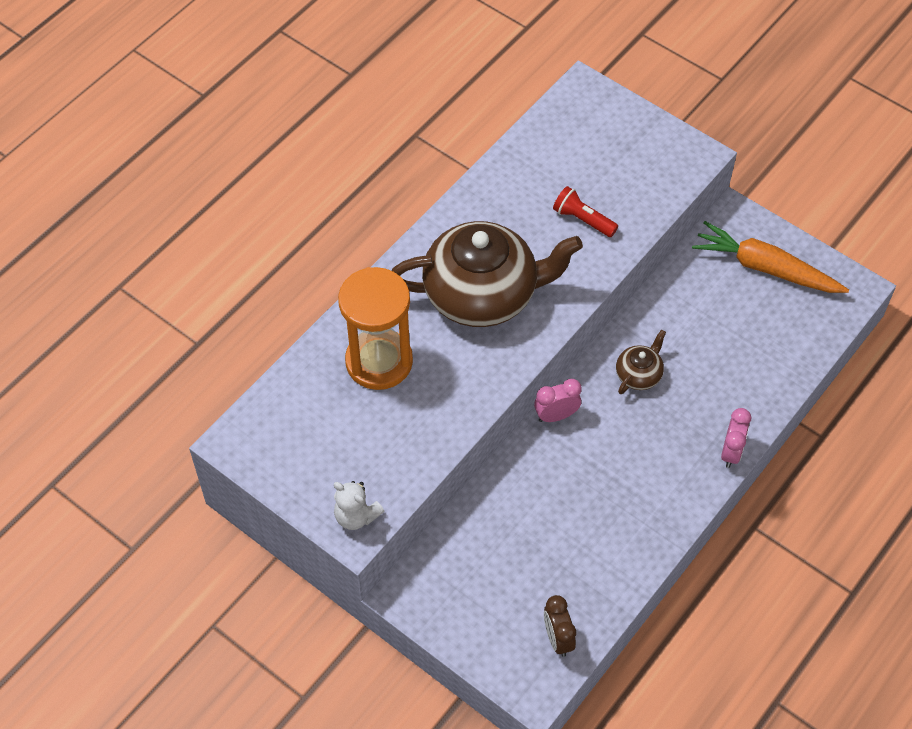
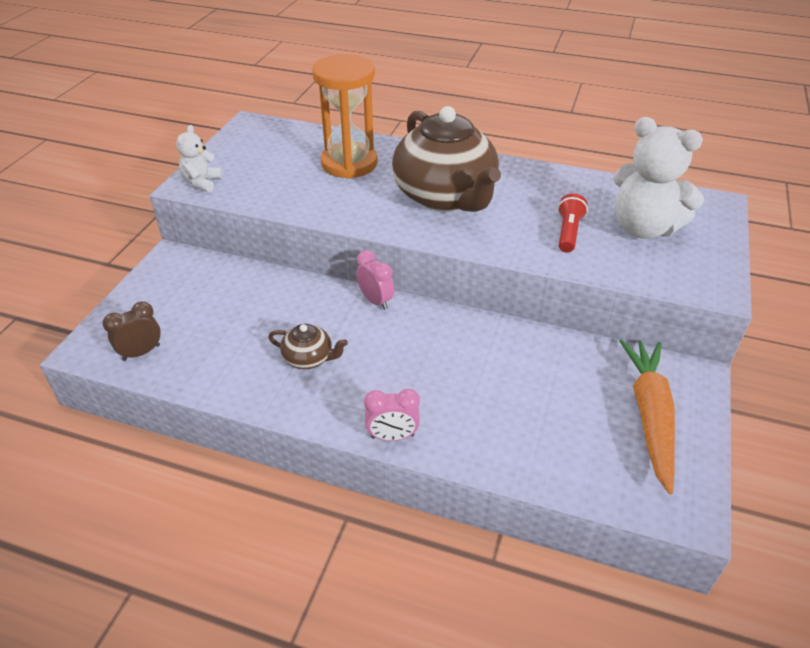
camera: 70 degrees right, 15 degrees down
brown teapot [616,330,666,394] -> brown teapot moved to [268,324,348,369]
none -> white teddy bear [613,117,704,239]

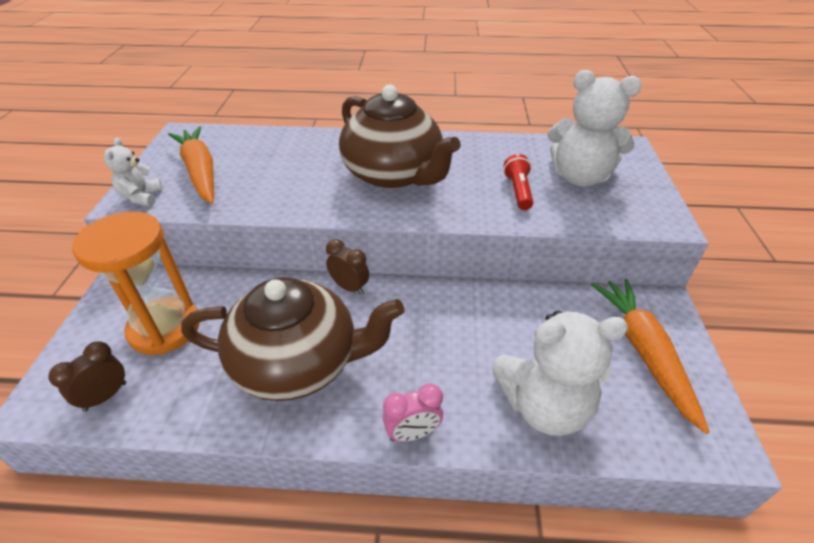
camera: 15 degrees left, 0 degrees up
brown teapot [268,324,348,369] -> brown teapot [181,277,404,401], size x2.34
orange hourglass [312,54,378,179] -> orange hourglass moved to [72,211,200,355]
pink clock [356,250,394,310] -> brown clock [326,239,369,295]
none -> orange carrot [168,127,214,204]
none -> white teddy bear [492,311,629,436]

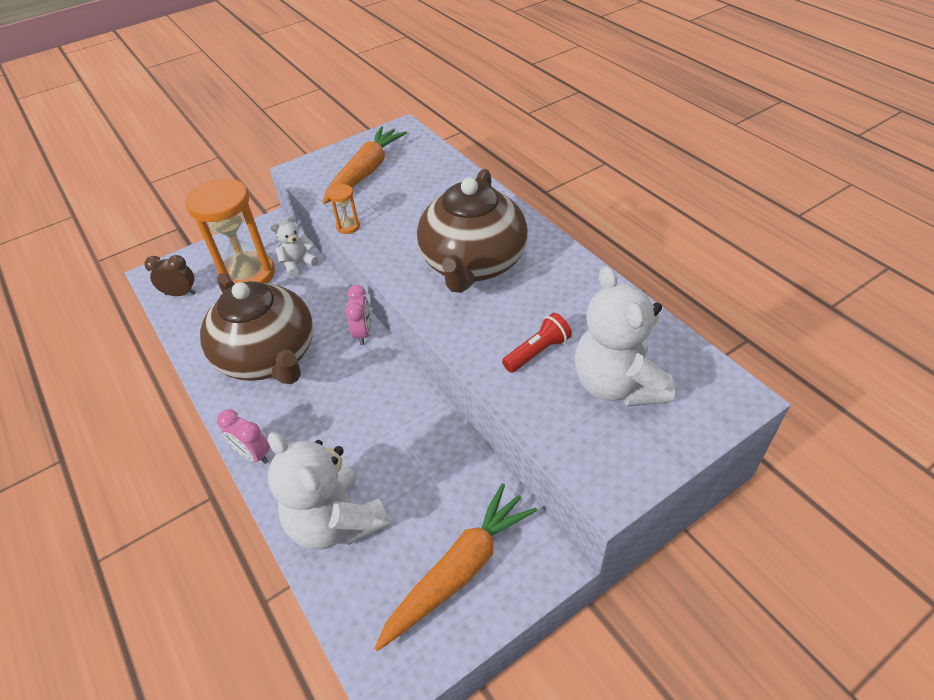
camera: 55 degrees right, 5 degrees up
white teddy bear [104,138,163,206] -> white teddy bear moved to [271,215,319,277]
brown clock [326,239,369,295] -> pink clock [345,285,371,345]
none -> orange hourglass [328,184,360,234]

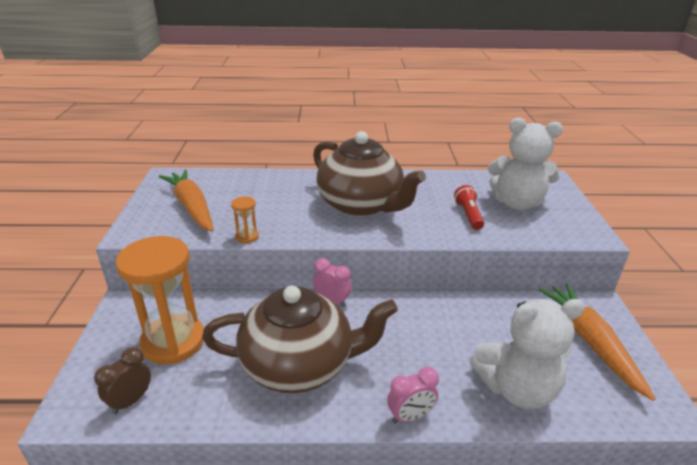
camera: 60 degrees left, 15 degrees down
white teddy bear [271,215,319,277] -> none

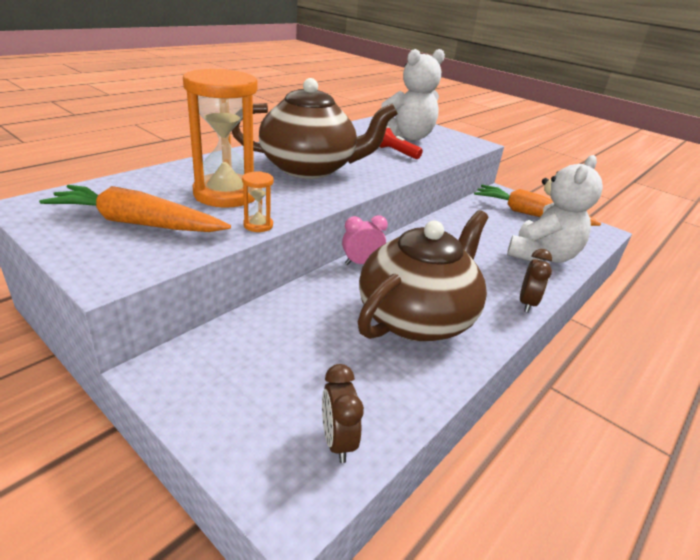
camera: 50 degrees left, 0 degrees up
orange hourglass [115,236,204,364] -> orange hourglass moved to [183,69,258,208]
pink clock [387,367,439,423] -> brown clock [520,249,552,312]

